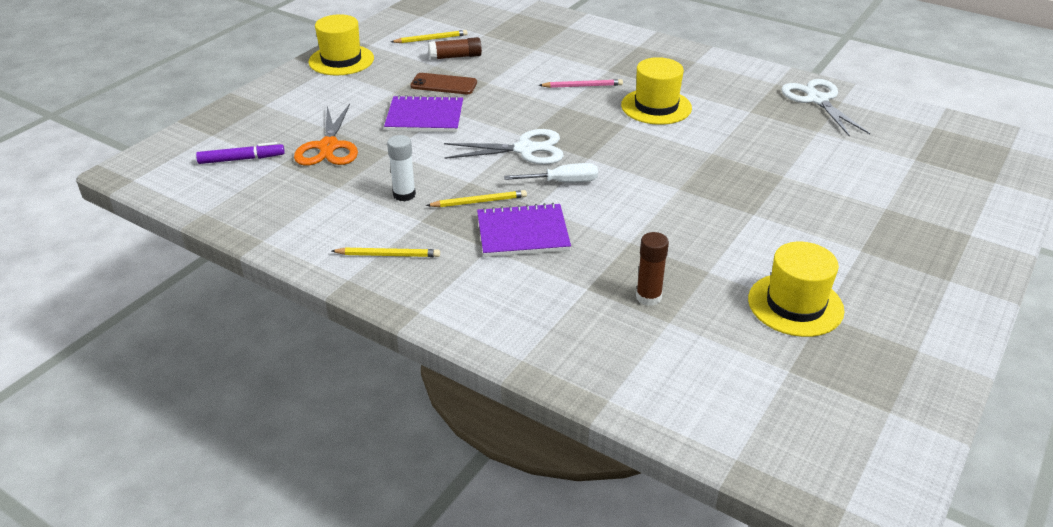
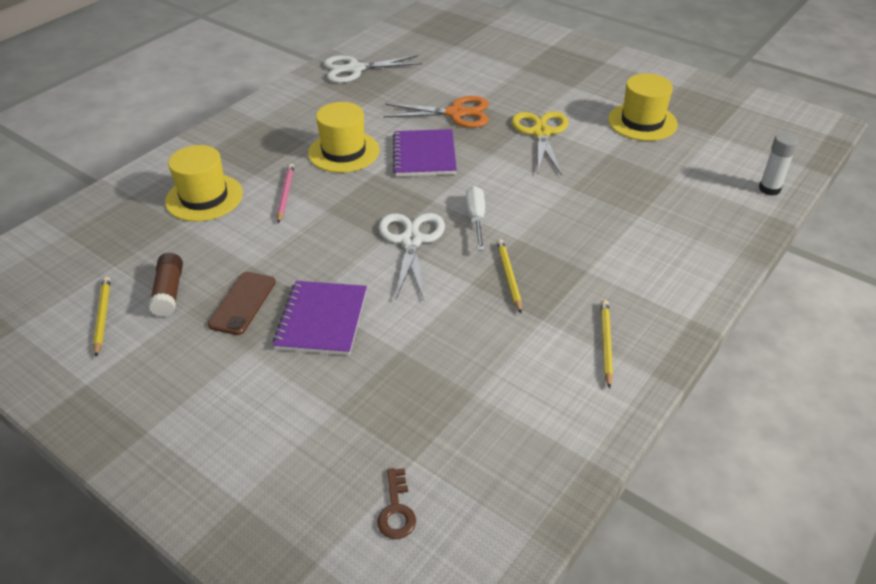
camera: 85 degrees left, 5 degrees up
purple marker [196,142,285,164] -> brown key [377,468,416,539]
orange scissors [294,104,358,165] -> orange scissors moved to [383,96,489,128]
yellow hat [309,14,374,75] -> yellow hat moved to [165,145,243,222]
white glue stick [387,135,416,202] -> white glue stick moved to [759,133,799,195]
purple notebook [477,203,571,257] -> purple notebook moved to [392,129,457,176]
brown glue stick [636,232,669,306] -> none
none -> yellow scissors [512,111,569,176]

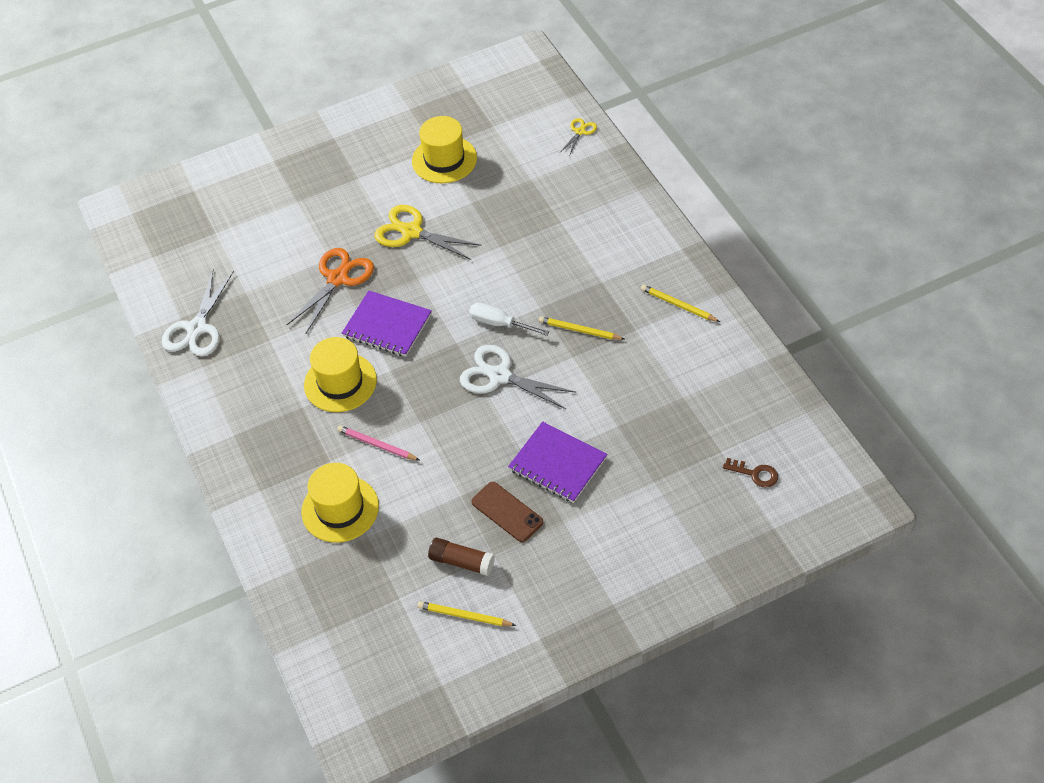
camera: 60 degrees left, 10 degrees up
white glue stick [759,133,799,195] -> yellow scissors [560,118,597,154]

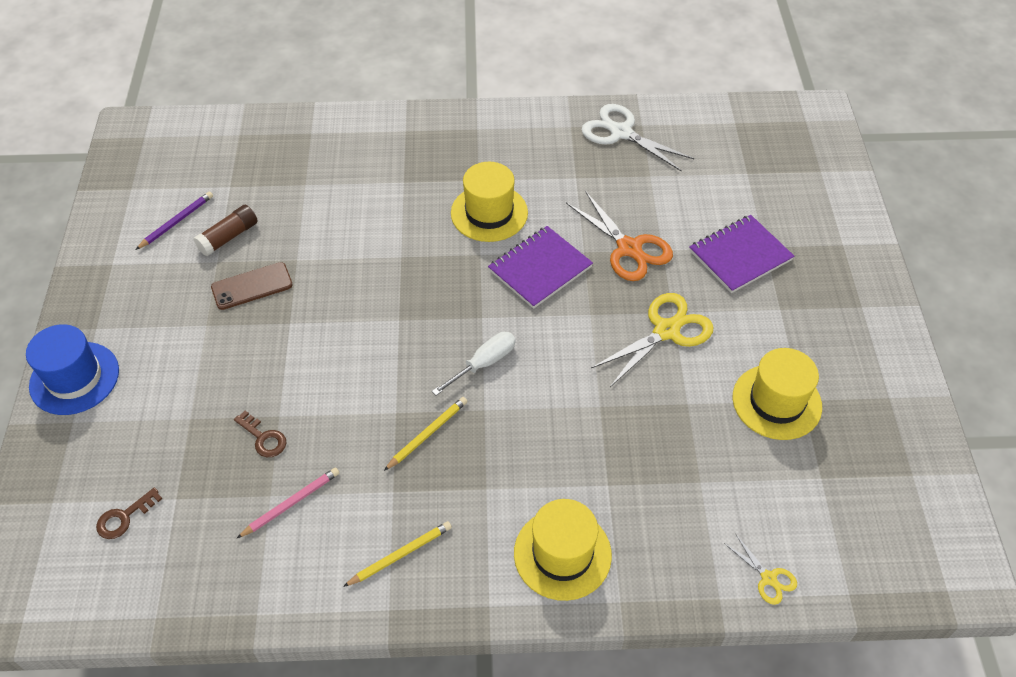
camera: 110 degrees right, 0 degrees up
yellow hat [301,463,379,543] -> yellow hat moved to [514,499,612,601]
pink pencil [337,425,419,460] -> pink pencil moved to [237,467,339,538]
yellow pencil [417,601,516,626] -> purple pencil [136,191,213,250]
white scissors [460,345,577,409] -> none
purple notebook [508,421,607,503] -> purple notebook moved to [689,215,795,293]
none -> blue hat [26,324,119,415]
none -> brown key [234,411,286,457]

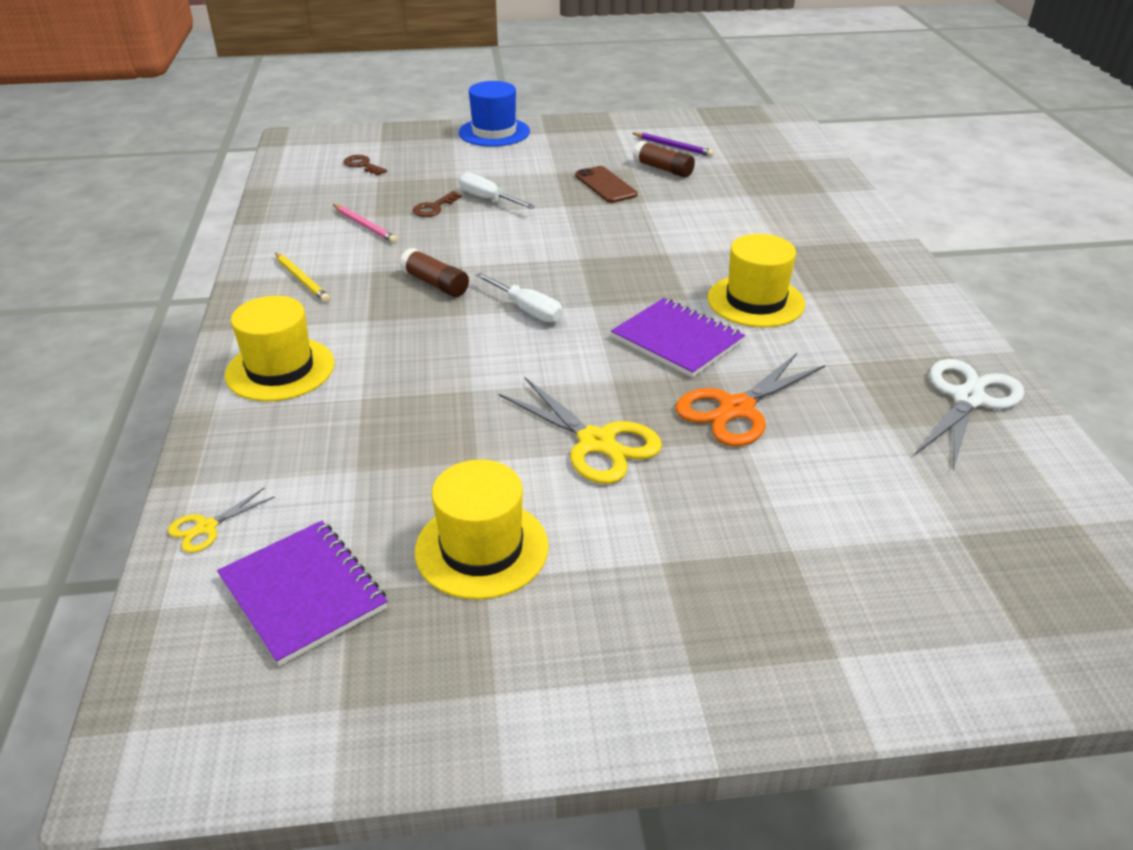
camera: 85 degrees right, 15 degrees down
yellow pencil [384,397,467,471] -> brown glue stick [399,248,469,297]
purple notebook [689,215,795,293] -> purple notebook moved to [217,521,388,666]
none -> white screwdriver [459,173,536,209]

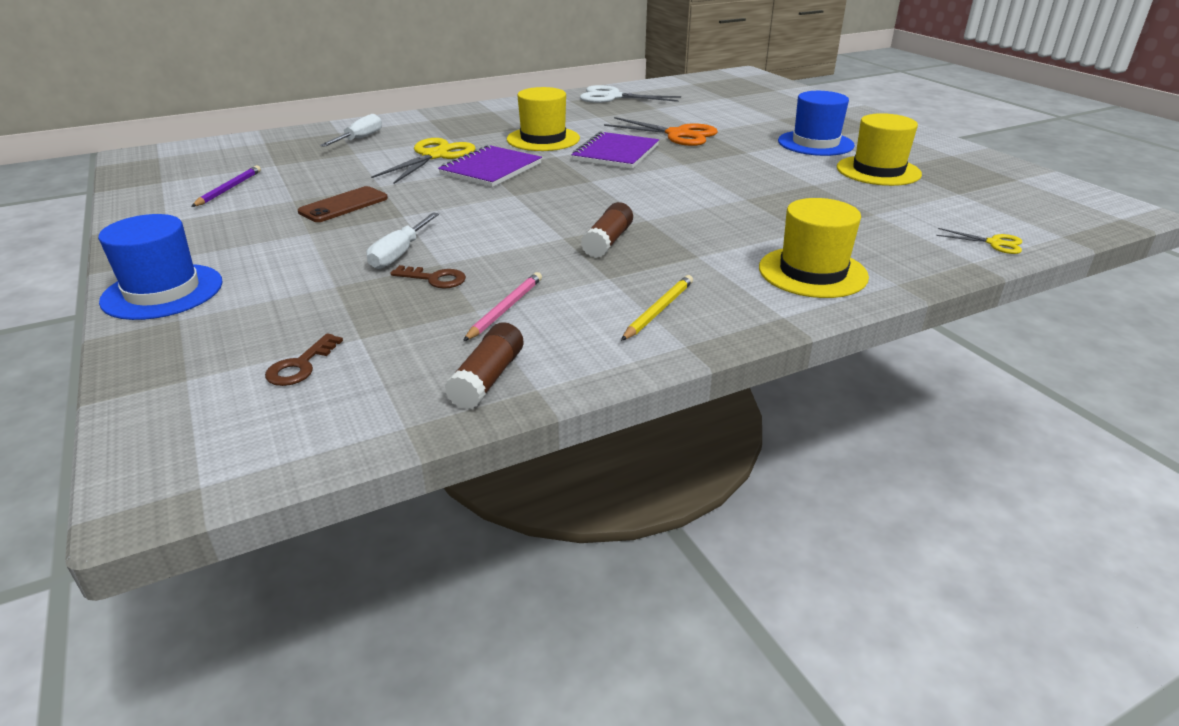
camera: 110 degrees left, 5 degrees down
purple notebook [217,521,388,666] -> purple notebook moved to [438,145,542,187]
white screwdriver [475,272,563,323] -> white screwdriver moved to [320,114,382,147]
yellow scissors [498,377,662,484] -> yellow scissors moved to [371,138,476,184]
brown glue stick [633,141,695,178] -> brown glue stick moved to [445,322,523,410]
none -> blue hat [778,91,855,156]

